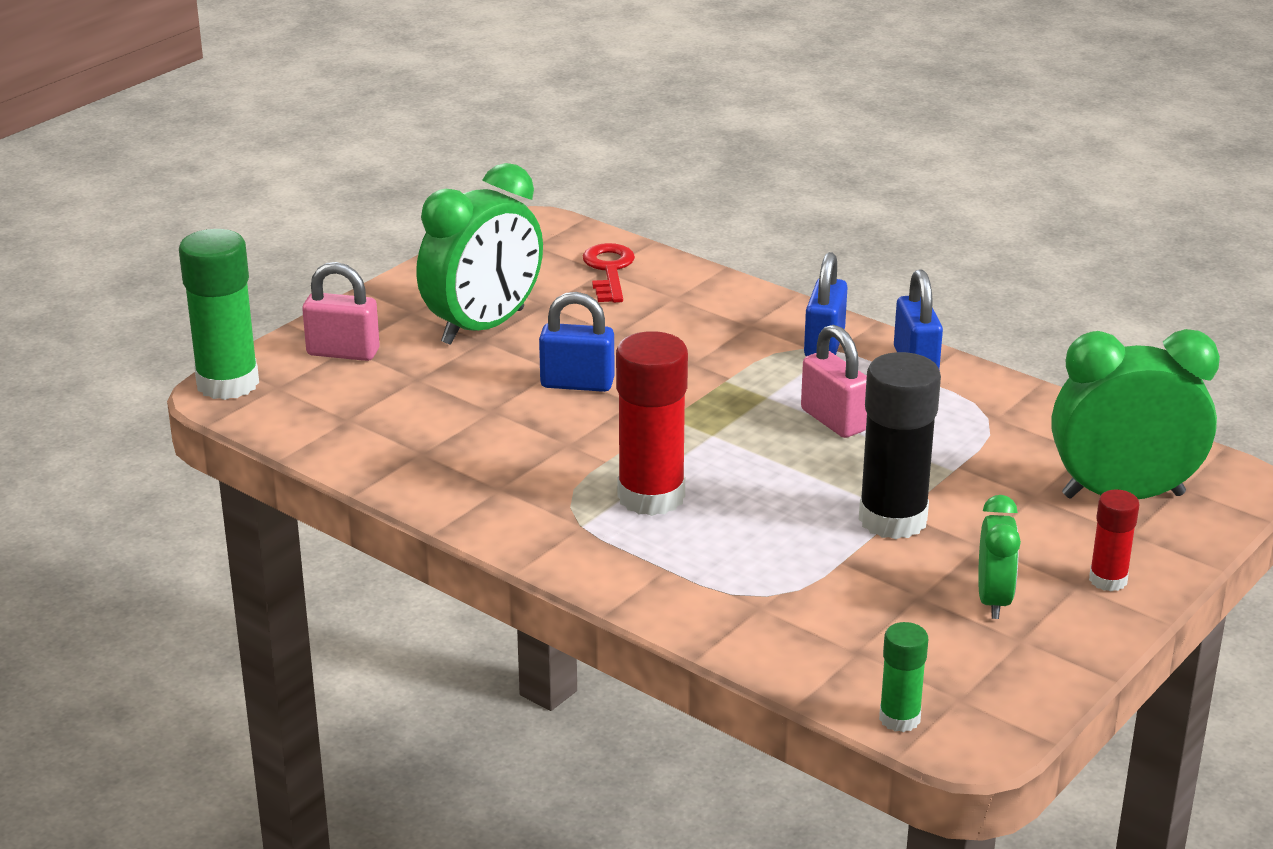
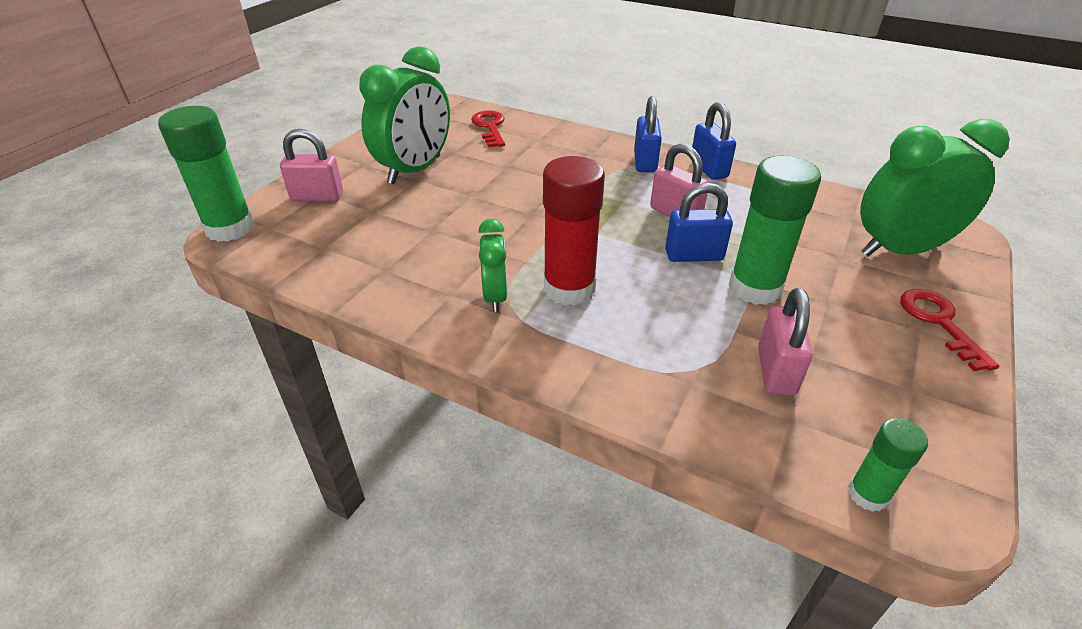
camera: 10 degrees left, 10 degrees up
blue padlock [539,292,614,392] -> blue padlock moved to [665,183,733,262]
black glue stick [859,352,941,539] -> green glue stick [729,155,821,305]
green clock [978,495,1021,619] -> green clock moved to [478,219,508,312]
red glue stick [1089,489,1139,591] -> red key [900,289,1000,371]
none -> pink padlock [758,288,813,396]

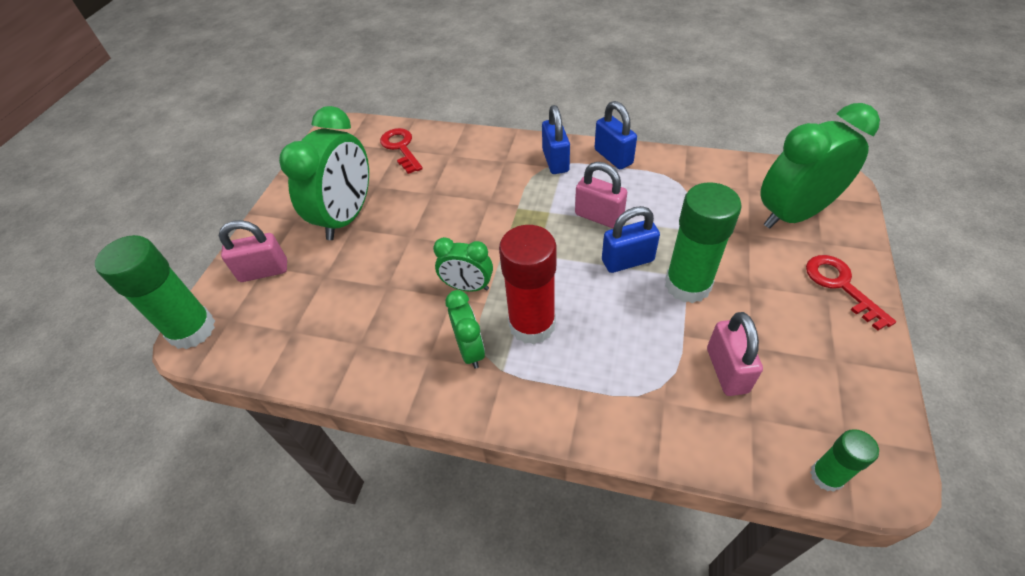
camera: 10 degrees left, 10 degrees up
none -> green clock [433,237,493,292]

